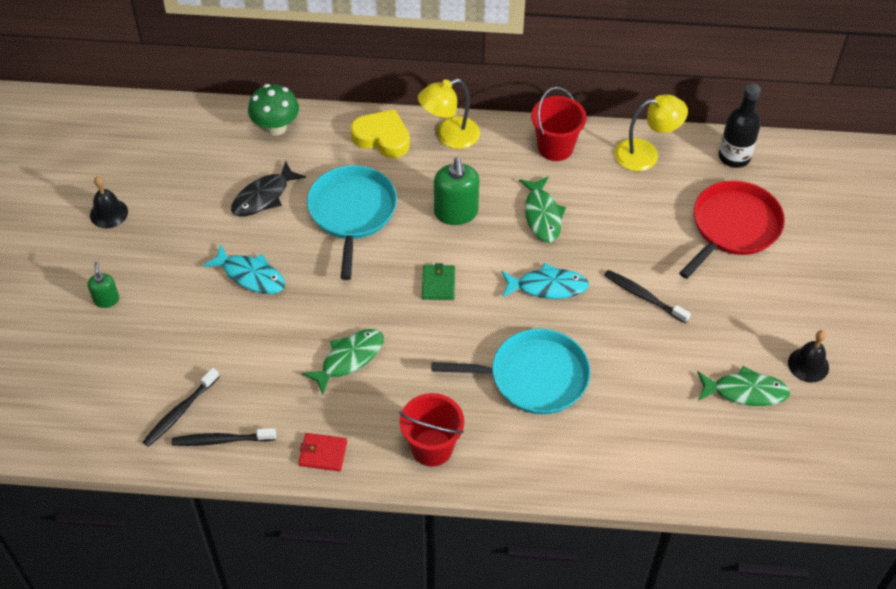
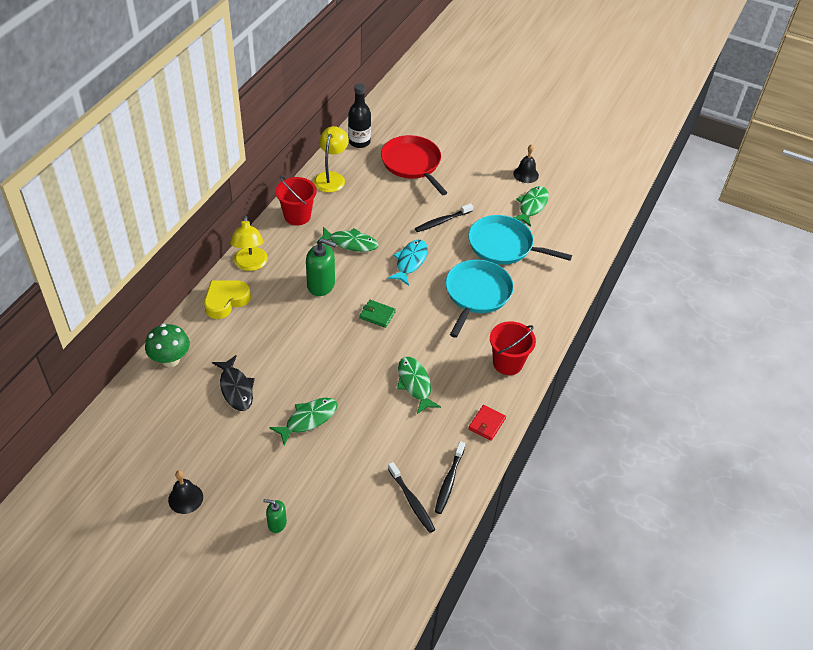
camera: 70 degrees left, 5 degrees down
turquoise fish [203,245,285,294] -> green fish [269,398,338,446]
turquoise pan [307,165,397,280] -> turquoise pan moved to [468,215,572,265]

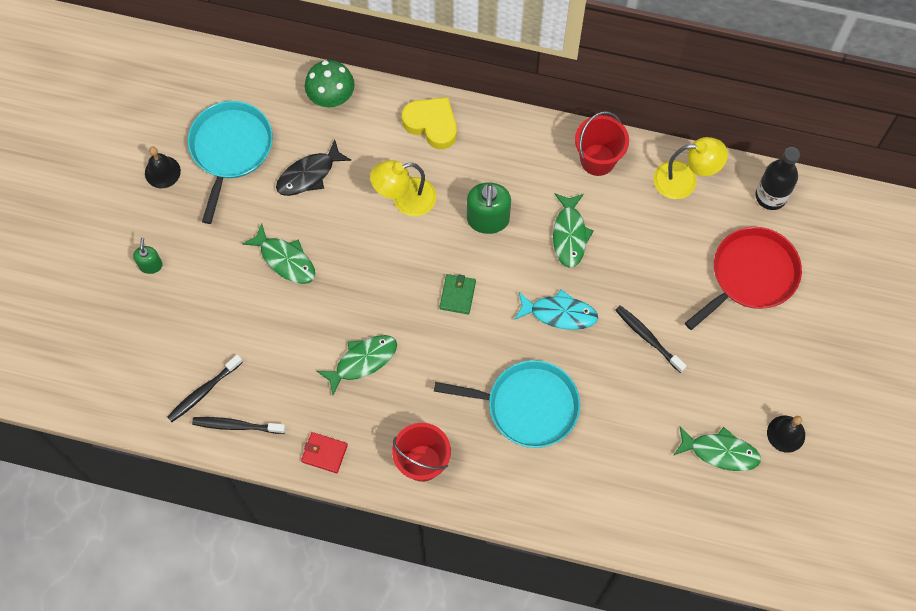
camera: 80 degrees right, 20 degrees up
yellow lamp [230,215,268,271] -> yellow lamp moved to [370,160,436,216]
turquoise pan [468,215,572,265] -> turquoise pan moved to [188,101,273,224]

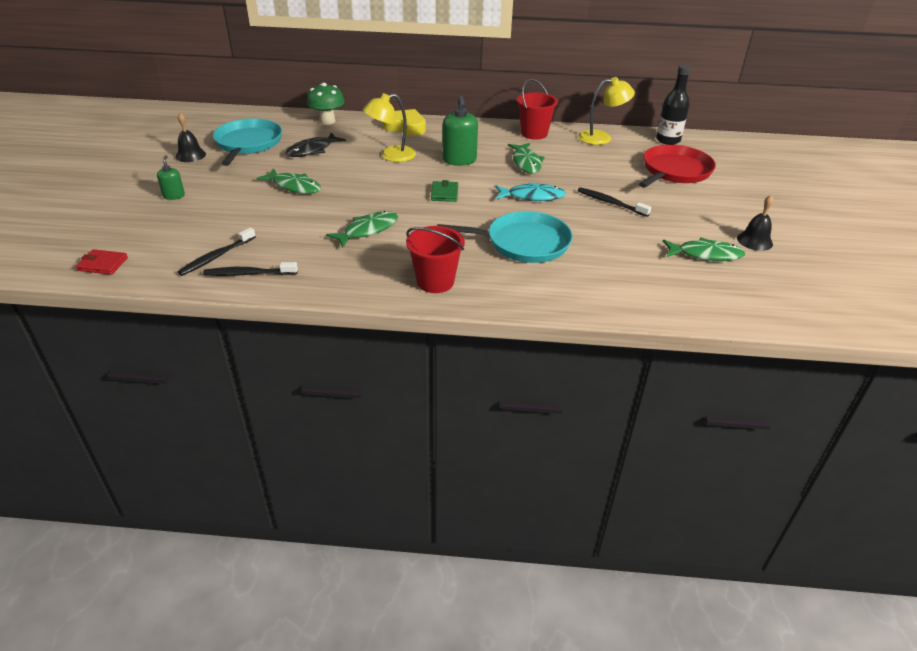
camera: 10 degrees left, 30 degrees down
red wallet [301,432,348,473] -> red wallet moved to [76,249,128,275]

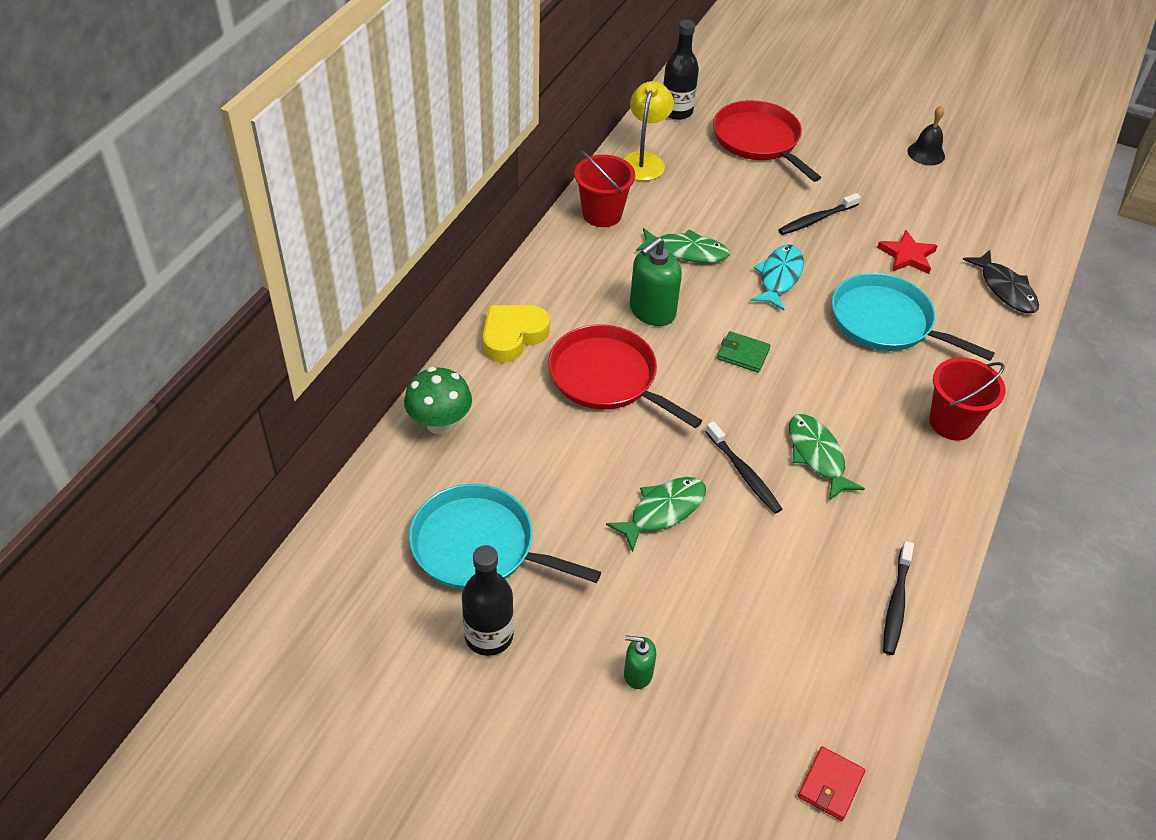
camera: 70 degrees left, 10 degrees up
black bell [175,113,206,162] -> black bottle [462,545,514,656]
black toothbrush [178,227,256,276] -> black toothbrush moved to [706,421,782,514]
black fish [286,132,346,157] -> black fish moved to [963,250,1039,314]
yellow lamp [363,93,416,162] -> red pan [548,325,702,428]
turquoise pan [437,211,573,263] -> turquoise pan turned 75 degrees counterclockwise [832,273,995,361]
green soap dispenser [442,96,478,166] -> green soap dispenser turned 120 degrees clockwise [630,237,682,326]
green fish [663,237,745,261] -> none
none -> red star [877,230,938,274]

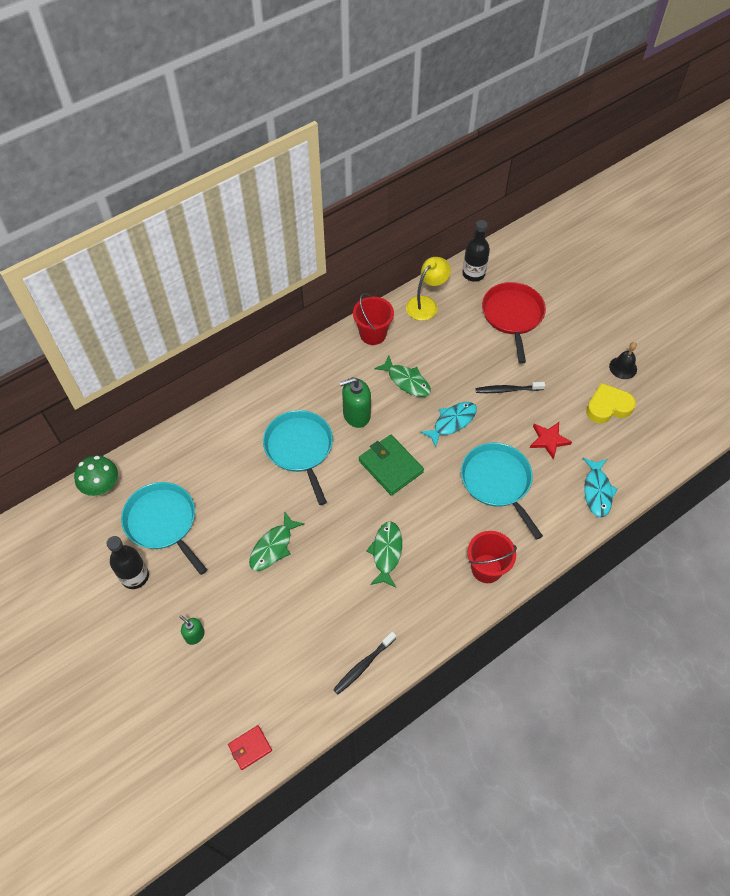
camera: 30 degrees right, 10 degrees up
green mushroom [404,367,472,434] -> green mushroom moved to [74,455,118,496]
yellow heart [483,305,550,363] -> yellow heart moved to [586,383,636,423]
red pan [548,325,702,428] -> turquoise pan [263,410,333,505]
green fish [606,477,706,552] -> green fish turned 135 degrees clockwise [249,511,305,571]
black toothbrush [706,421,782,514] -> none
green wallet [717,331,771,373] -> green wallet [359,435,424,496], size x1.76
black fish [963,250,1039,314] -> turquoise fish [583,458,618,518]

